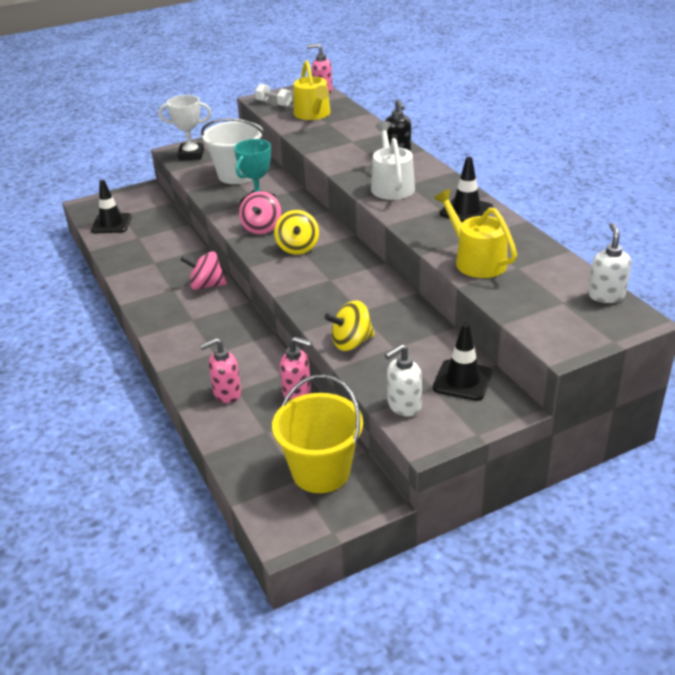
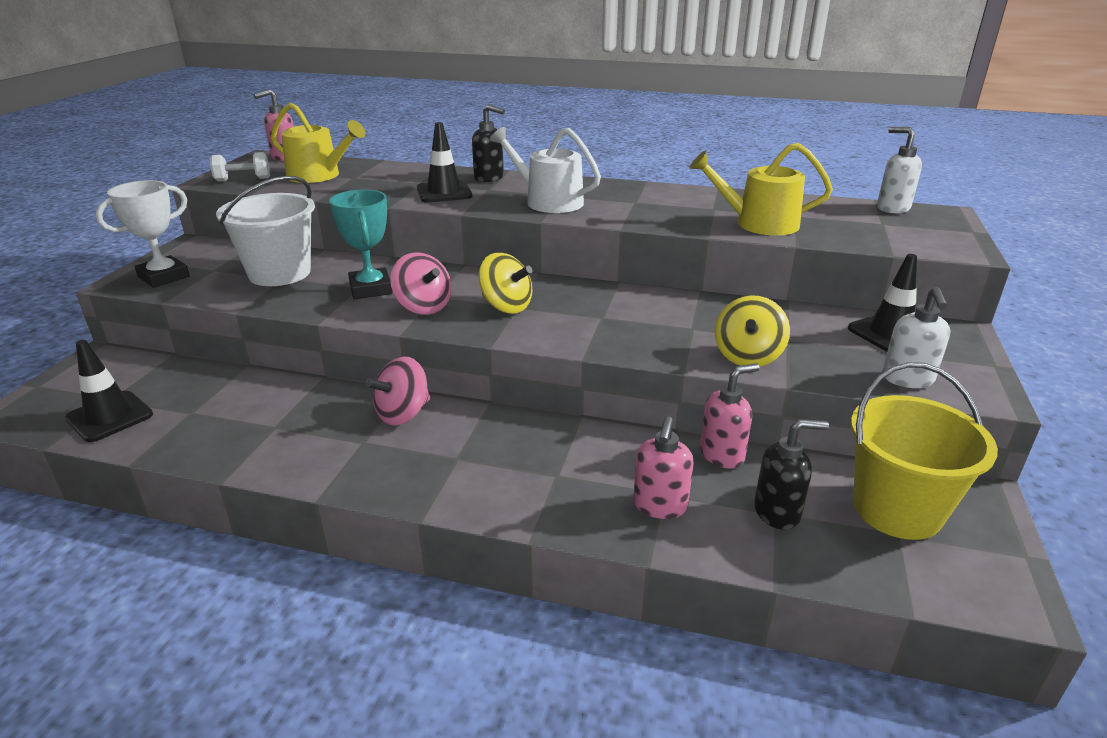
camera: 50 degrees left, 5 degrees down
black traffic cone [440,157,493,222] -> black traffic cone moved to [417,122,472,203]
none -> black soap dispenser [754,419,829,530]

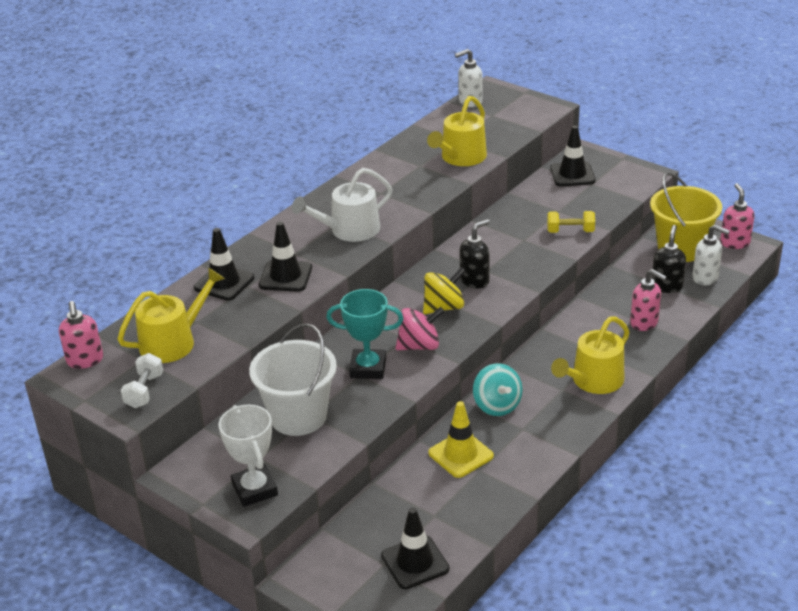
camera: 65 degrees left, 5 degrees up
pink spinning top [365,356,430,426] -> turquoise spinning top [473,363,523,416]
black soap dispenser [472,104,505,182] -> black soap dispenser moved to [459,219,490,288]
pink soap dispenser [700,363,759,469] -> pink soap dispenser moved to [720,183,755,249]
yellow spinning top [715,295,790,367] -> yellow dumbbell [547,211,595,233]
white soap dispenser [882,287,950,388] -> white soap dispenser moved to [692,225,730,285]
none -> black traffic cone [194,228,255,301]
none -> yellow traffic cone [428,401,494,478]
none -> yellow watering can [551,317,629,394]

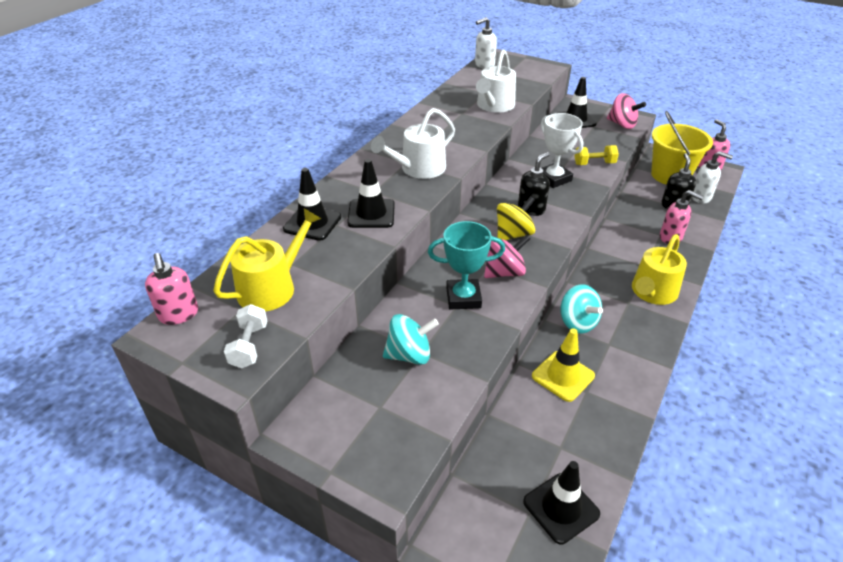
camera: 10 degrees left, 5 degrees up
white trophy [219,404,278,507] -> white trophy moved to [541,113,584,188]
white bucket [249,323,337,436] -> turquoise spinning top [383,314,439,365]
yellow watering can [427,96,487,166] -> white watering can [476,50,516,113]
none -> pink spinning top [607,93,646,129]

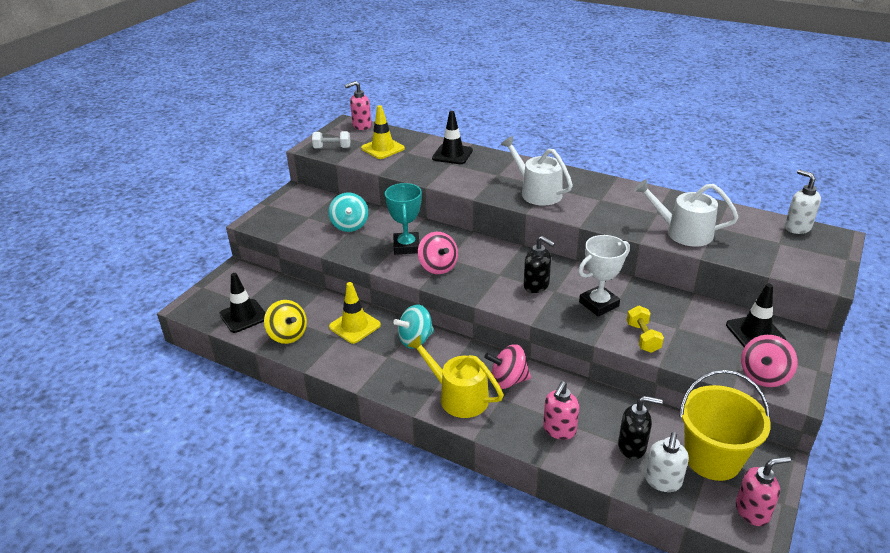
camera: 90 degrees right, 5 degrees down
yellow watering can [213,208,322,312] -> yellow traffic cone [361,105,405,159]
black traffic cone [347,159,395,228] -> none
yellow spinning top [497,196,535,241] -> yellow spinning top moved to [264,300,307,344]
none -> pink spinning top [484,344,531,389]

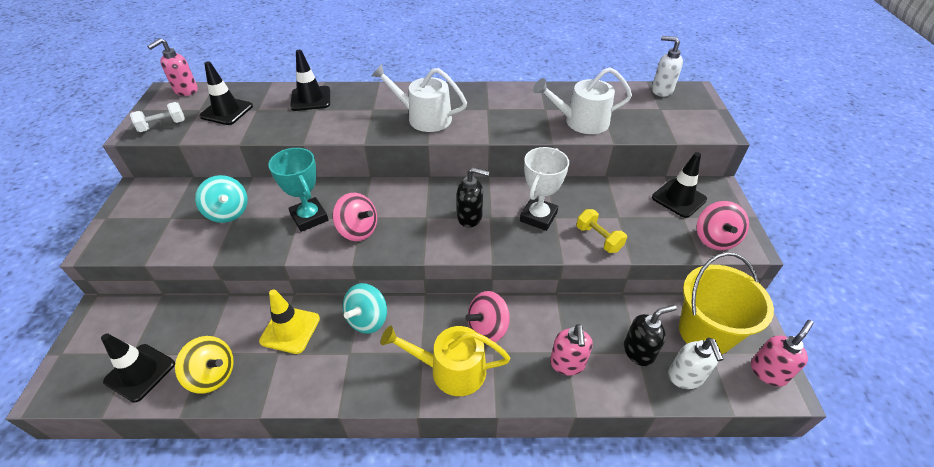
camera: 30 degrees left, 10 degrees up
yellow traffic cone [361,105,405,159] -> black traffic cone [200,61,253,125]

